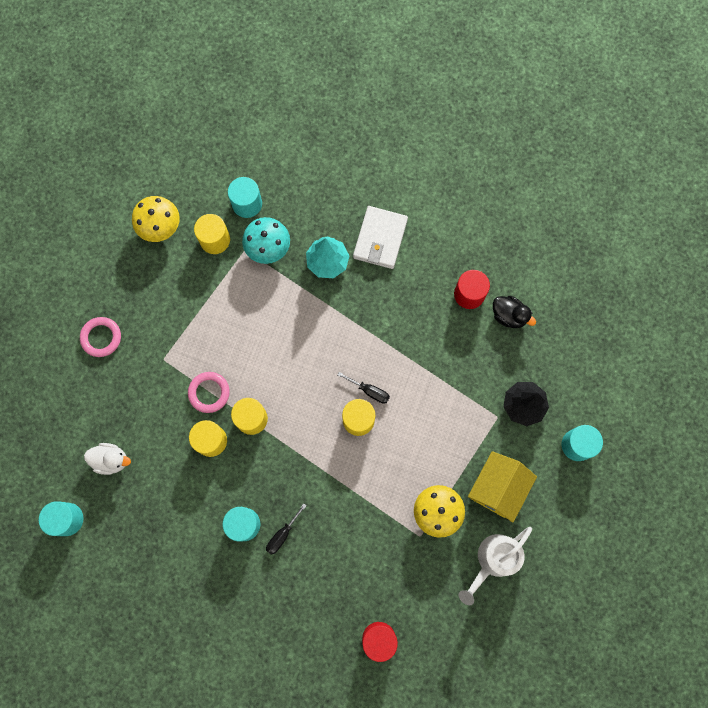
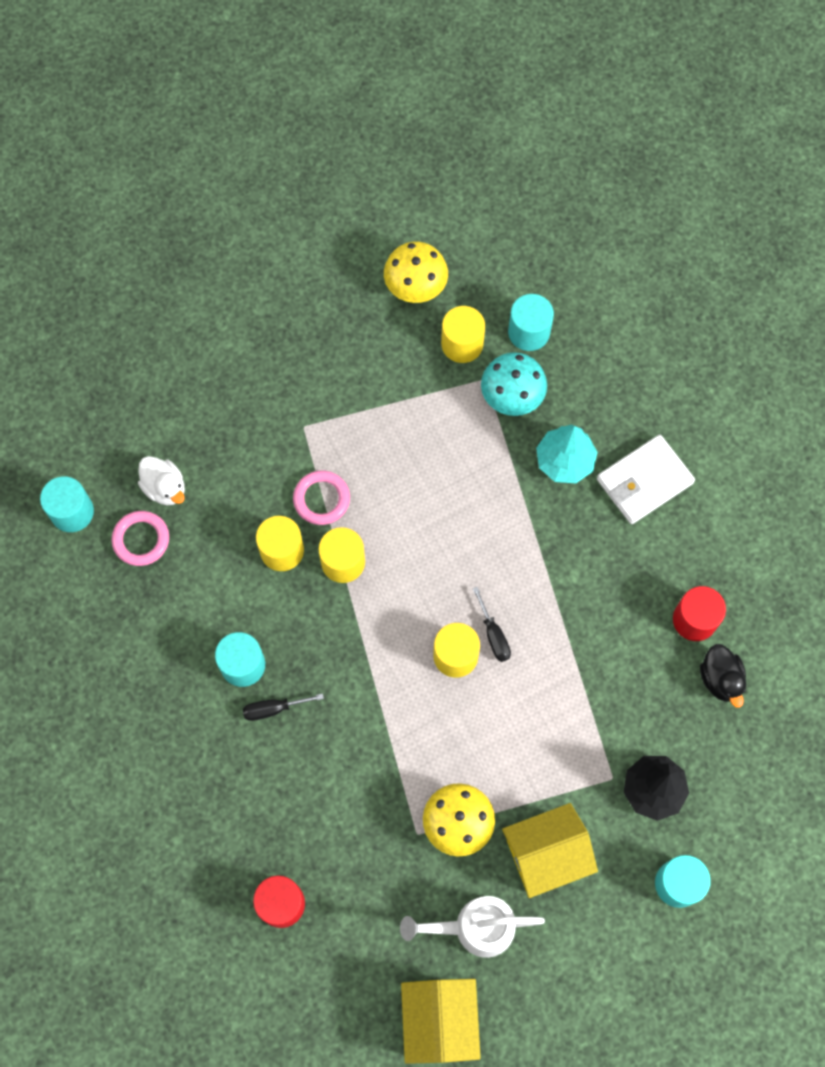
camera: 40 degrees right, 5 degrees down
pink ring [80,317,121,357] -> pink ring moved to [112,511,169,566]
none -> yellow house [401,979,481,1064]

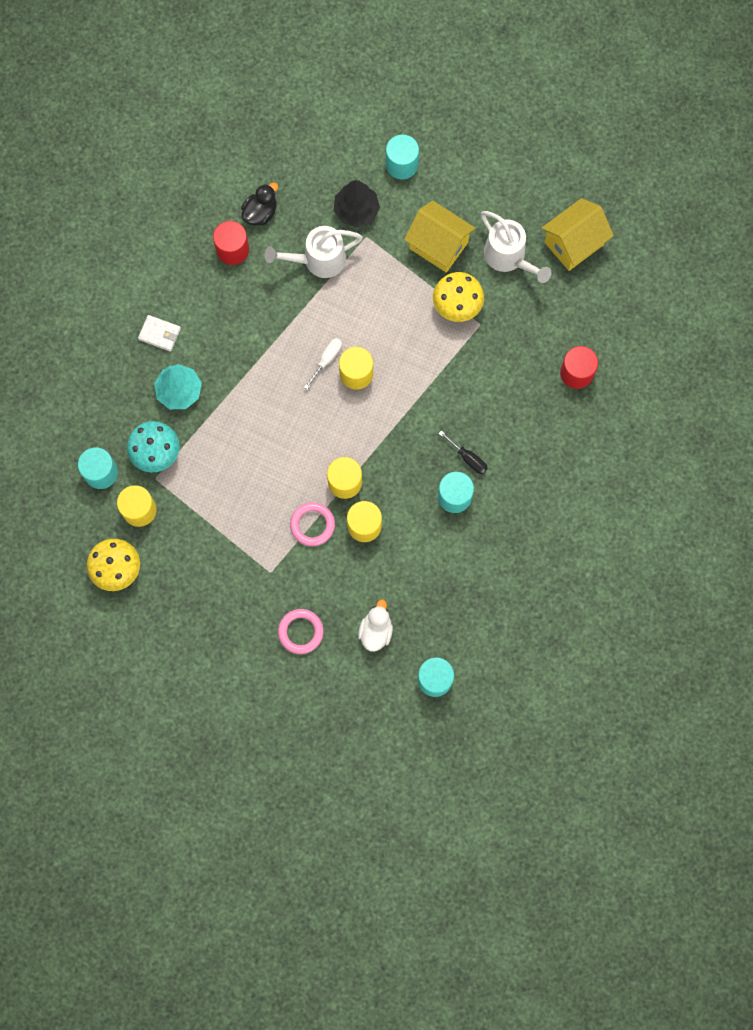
camera: 125 degrees left, 5 degrees up
pink ring [112,511,169,566] -> pink ring moved to [278,609,324,654]
black screwdriver [473,587,511,662] -> white screwdriver [304,338,342,390]
white wallet [597,435,695,524] -> white wallet [138,315,181,352], size x0.58
none -> white watering can [265,226,363,278]

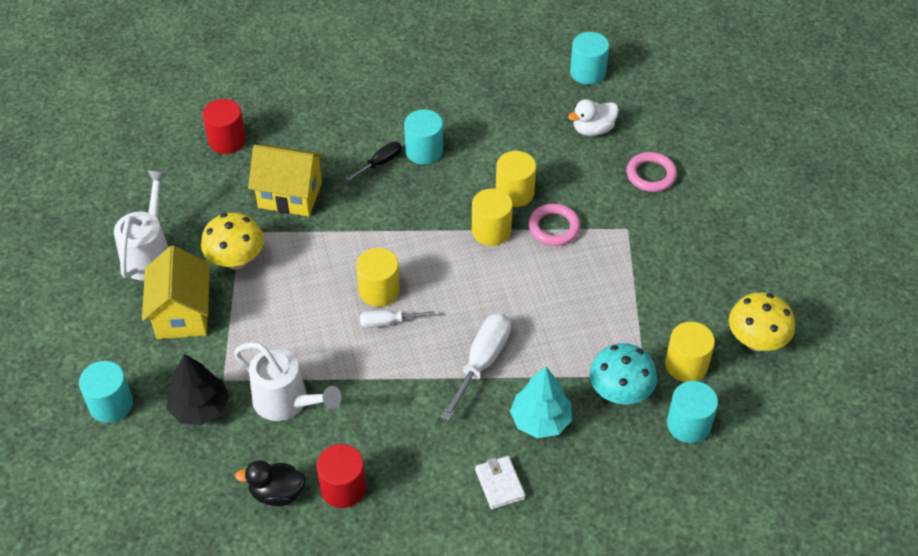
camera: 130 degrees left, 25 degrees down
black screwdriver [439,431,488,474] -> black screwdriver turned 45 degrees clockwise [346,142,402,181]
yellow house [542,198,614,271] -> yellow house moved to [248,145,324,217]
none -> white screwdriver [441,313,511,421]

